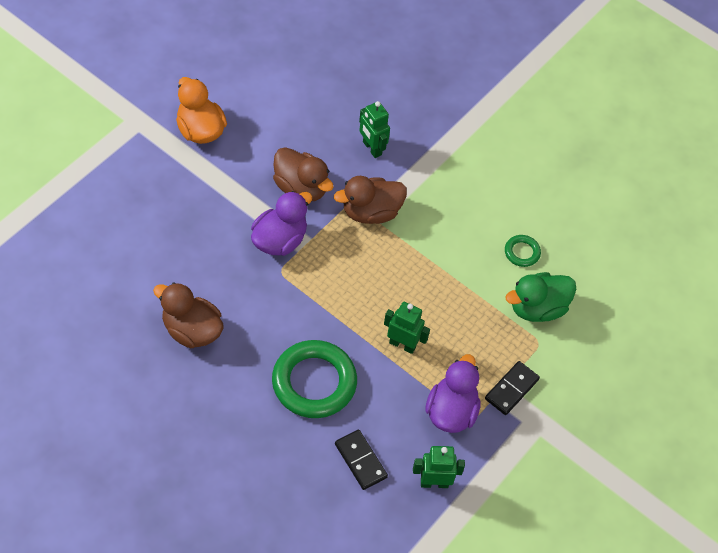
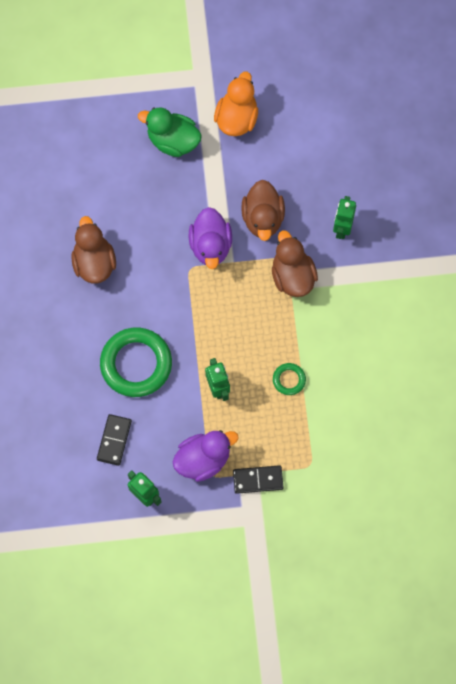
camera: 50 degrees right, 15 degrees up
purple duck [251,191,312,256] -> purple duck turned 90 degrees clockwise [189,207,232,269]
brown duck [334,176,407,224] -> brown duck turned 45 degrees clockwise [272,230,318,297]
green ring [505,235,541,267] -> green ring moved to [273,363,306,395]
green duck [505,272,576,322] -> green duck moved to [138,107,202,157]

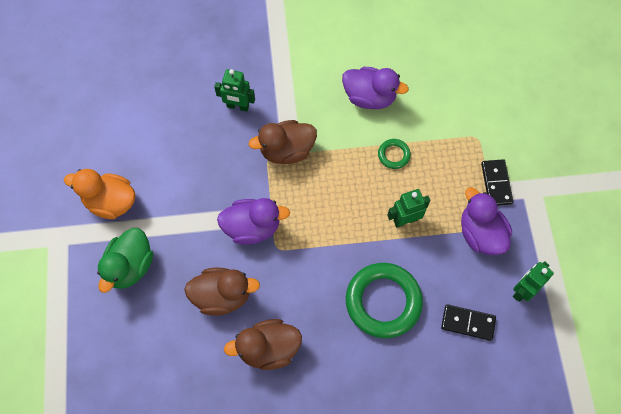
camera: 90 degrees left, 5 degrees down
brown duck [241,180,285,241] -> brown duck moved to [184,268,260,316]
none -> purple duck [342,67,409,109]

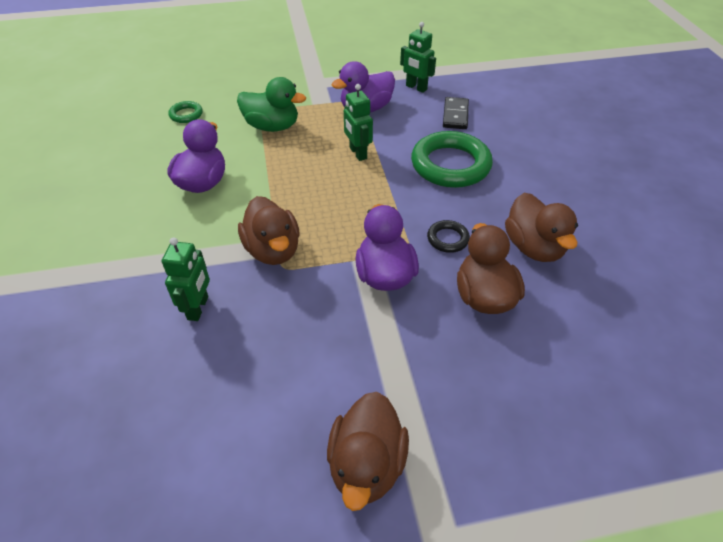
camera: 95 degrees left, 20 degrees down
orange duck [64,169,135,219] -> brown duck [327,392,409,511]
green duck [97,228,153,293] -> green duck moved to [237,77,306,132]
green ring [378,139,411,169] -> green ring moved to [168,101,203,123]
black domino [481,159,513,205] -> none
none -> black ring [427,220,470,253]

